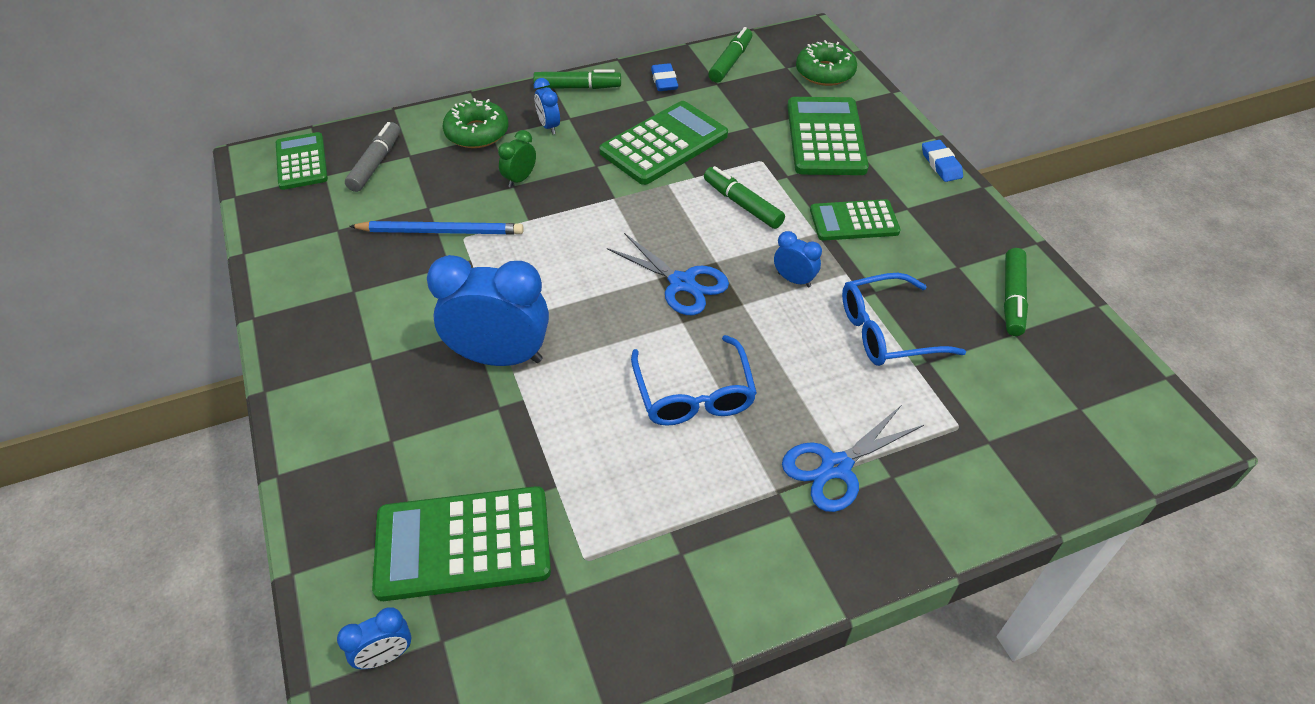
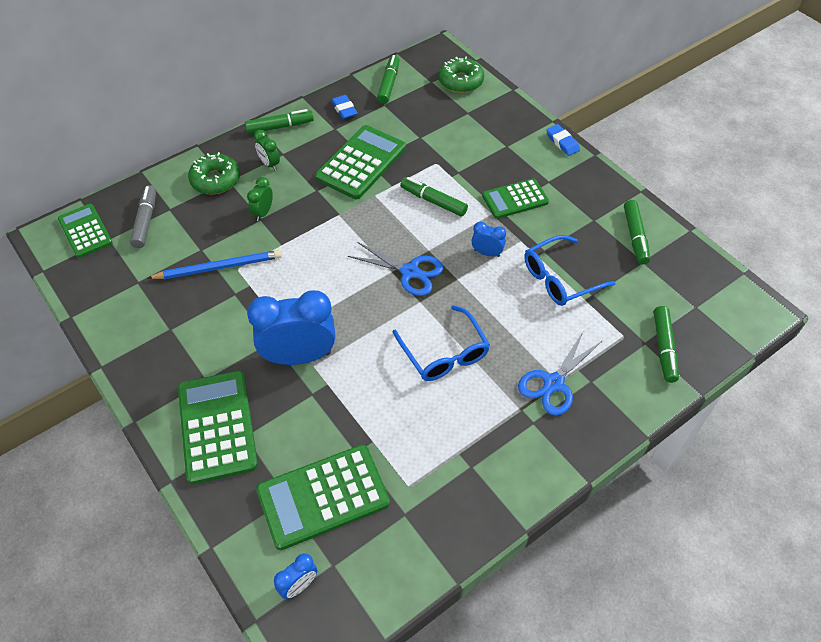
camera: 15 degrees left, 5 degrees up
blue clock [534,78,560,135] -> green clock [254,130,280,171]
green calculator [787,97,869,175] -> green calculator moved to [178,371,258,484]
none -> green marker [654,306,679,383]

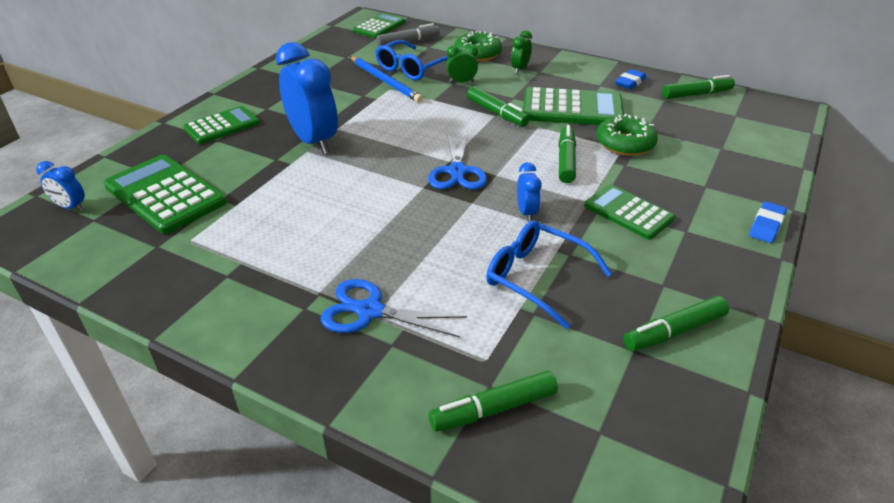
camera: 65 degrees right, 15 degrees down
green calculator [178,371,258,484] -> green calculator [183,106,260,144], size x0.64
green marker [245,109,314,134] -> green marker moved to [467,86,530,127]
blue glasses [393,305,490,381] -> blue glasses moved to [375,40,448,81]
green donut [438,56,484,93] -> green donut moved to [596,114,658,156]

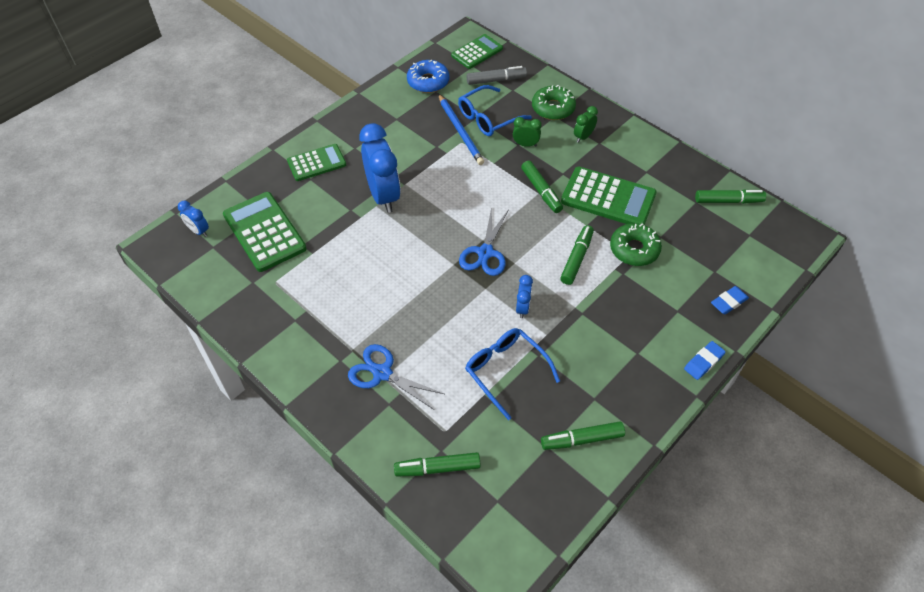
camera: 15 degrees right, 15 degrees up
green calculator [584,184,675,239] -> none
blue eraser [615,69,647,90] -> blue eraser moved to [711,286,749,315]
none -> blue donut [407,60,449,93]

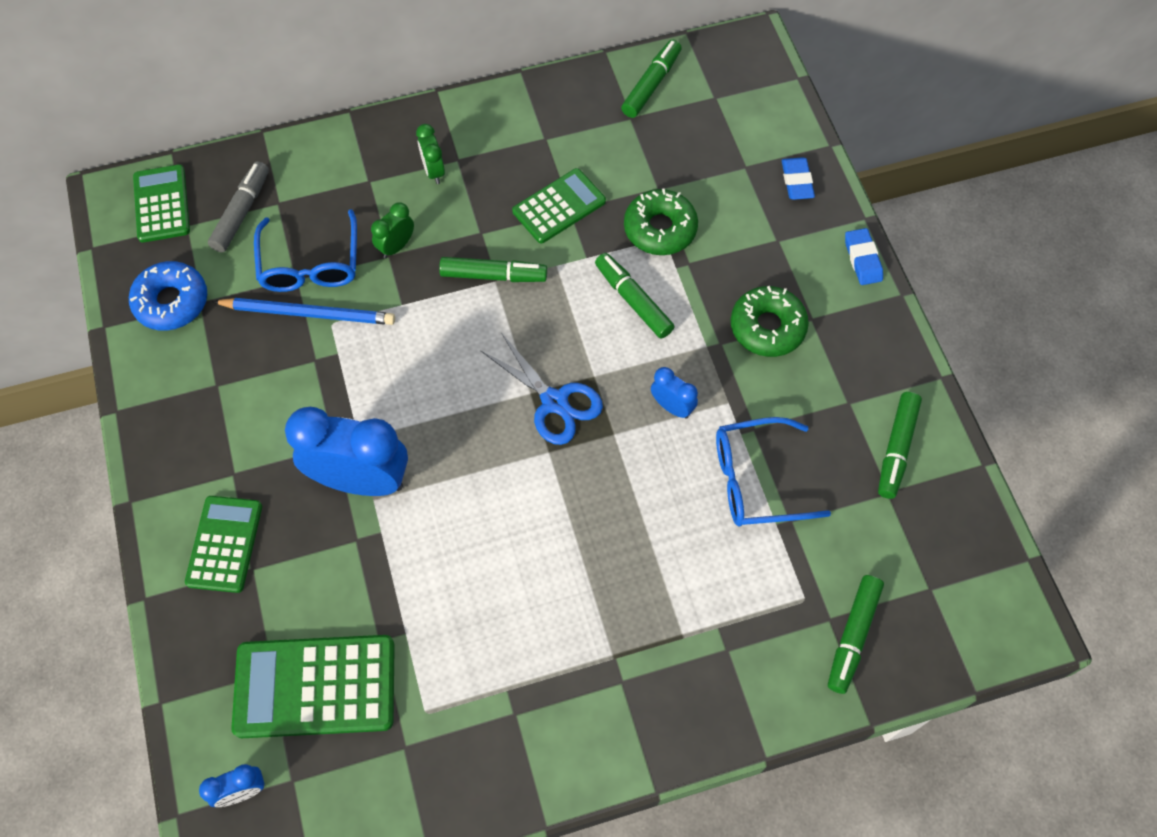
camera: 60 degrees left, 10 degrees up
blue scissors [348,344,444,410] -> none
green donut [532,85,576,120] -> green donut moved to [731,286,809,357]
green calculator [561,167,657,225] -> green calculator [512,168,606,243], size x0.64

